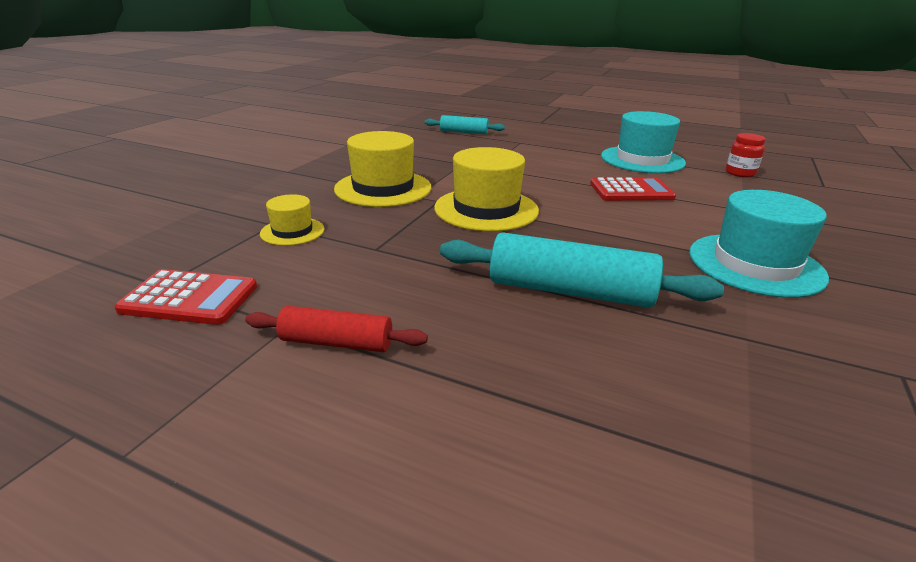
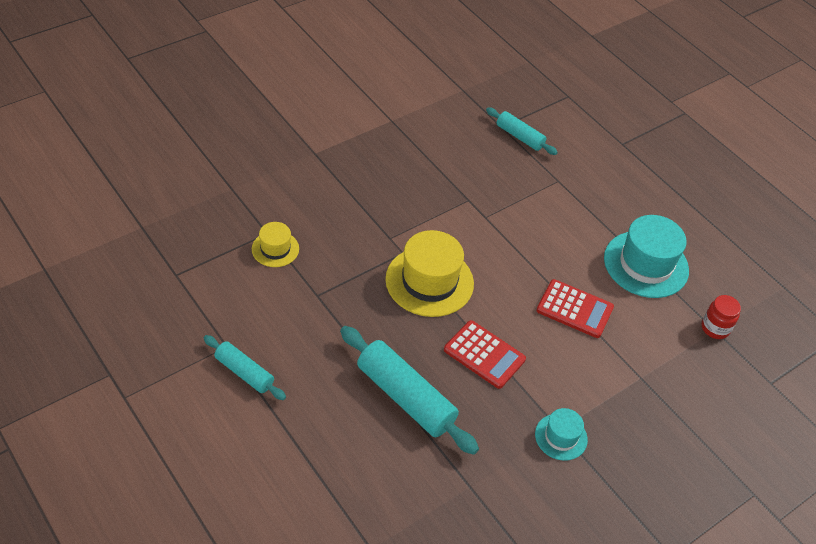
camera: 25 degrees right, 20 degrees up
red calculator [114,269,257,325] -> red calculator moved to [444,320,526,389]
red rolling pin [245,306,428,352] -> turquoise rolling pin [204,335,286,400]
yellow hat [334,131,431,207] -> none
turquoise hat [689,190,829,298] -> turquoise hat [535,408,588,461], size x0.54

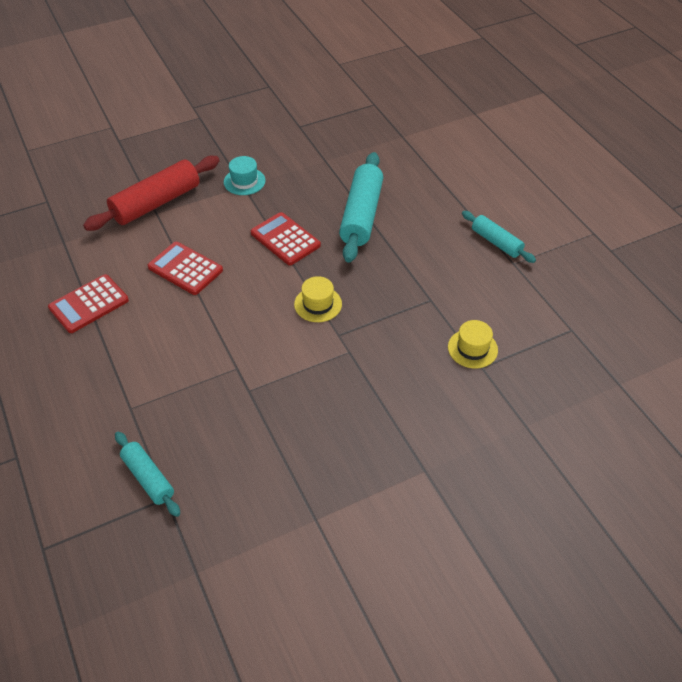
camera: 165 degrees left, 0 degrees up
turquoise rolling pin [340,326,479,455] -> turquoise rolling pin turned 45 degrees clockwise [339,152,383,263]
yellow hat [385,230,474,317] -> yellow hat [294,276,342,322], size x0.54
turquoise hat [604,215,689,298] -> red calculator [48,274,129,333]
red jar [702,295,741,339] -> none
none -> red rolling pin [83,156,220,231]

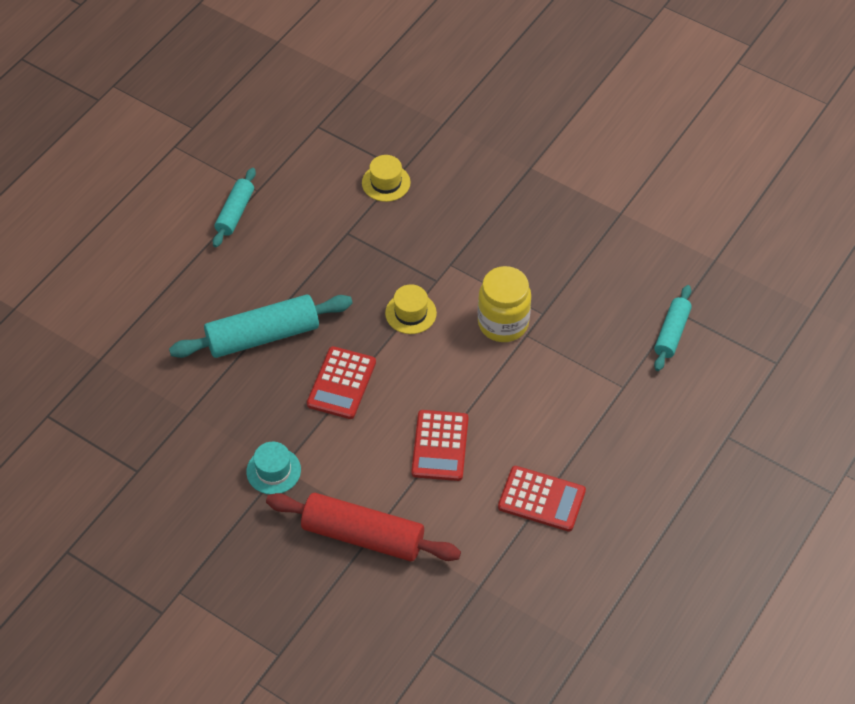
camera: 120 degrees left, 5 degrees up
none -> yellow jar [478,266,531,342]

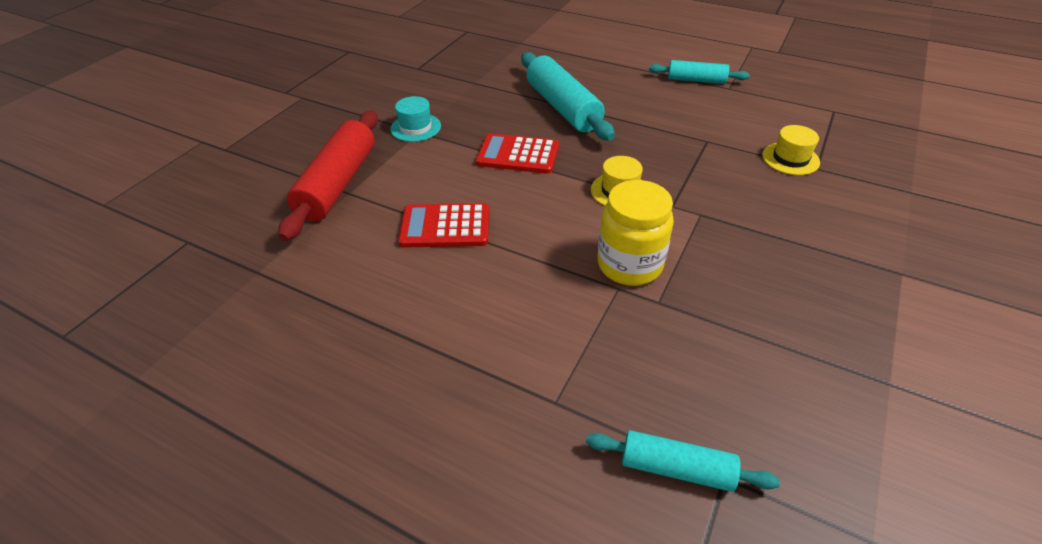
camera: 85 degrees right, 10 degrees down
red calculator [498,466,586,532] -> none

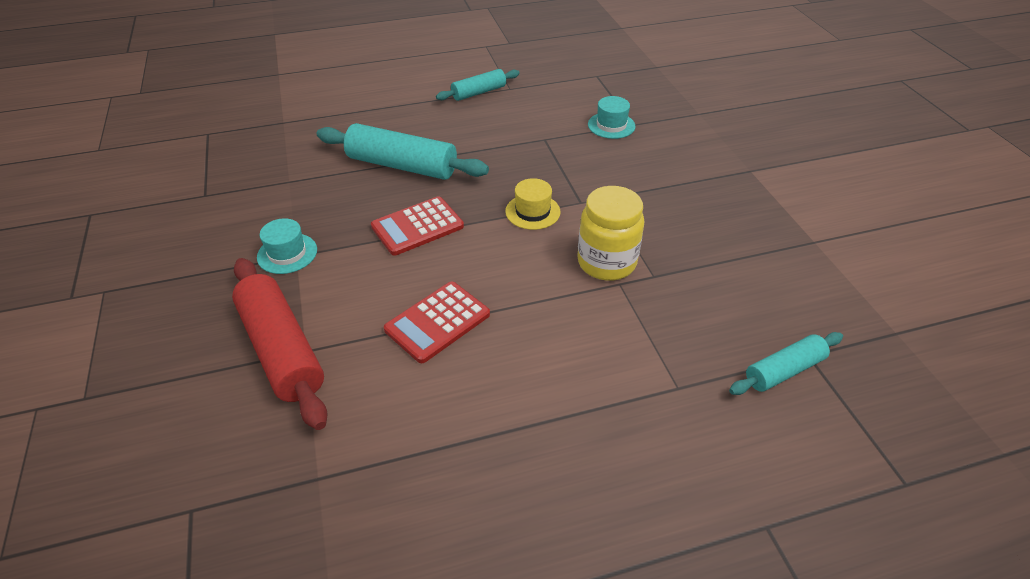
camera: 45 degrees left, 0 degrees up
yellow hat [762,125,820,175] -> turquoise hat [588,96,635,139]

